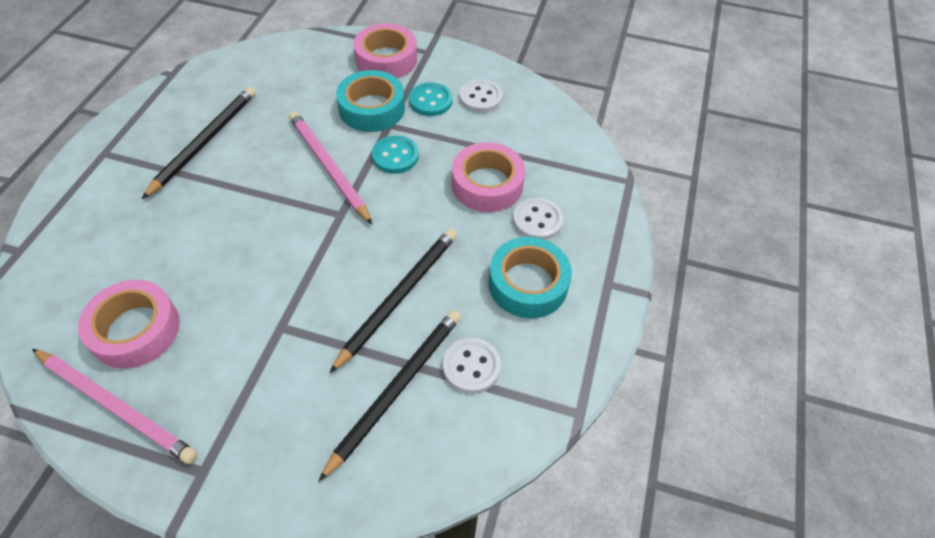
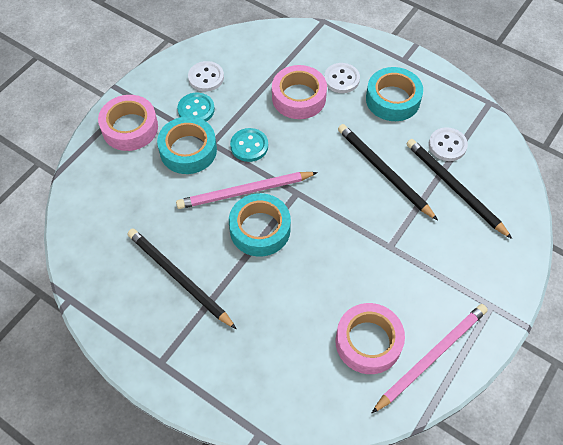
camera: 70 degrees left, 5 degrees up
none -> turquoise tape [229,193,291,257]

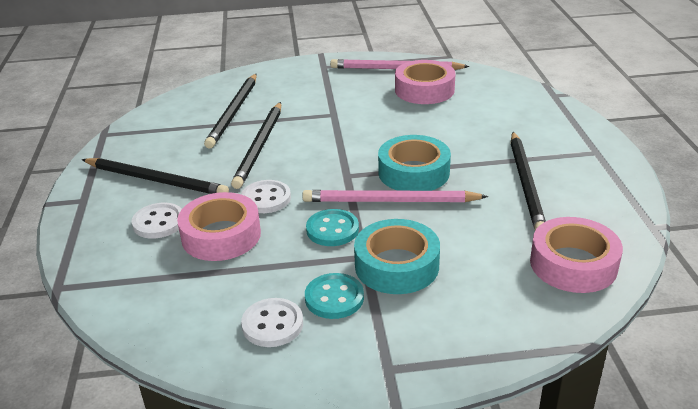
camera: 130 degrees left, 25 degrees down
pink tape [98,95,158,151] -> pink tape moved to [530,217,623,293]
pink pencil [176,172,318,209] -> pink pencil turned 150 degrees clockwise [302,190,488,202]
turquoise tape [366,67,423,121] -> black pencil [82,158,229,194]
white button [429,127,468,161] -> white button moved to [241,180,291,213]

